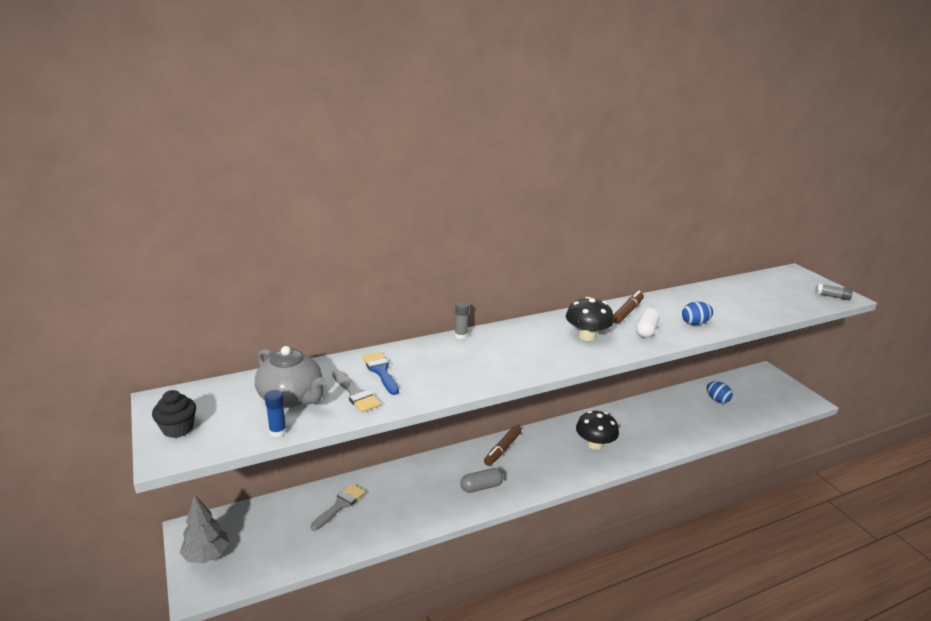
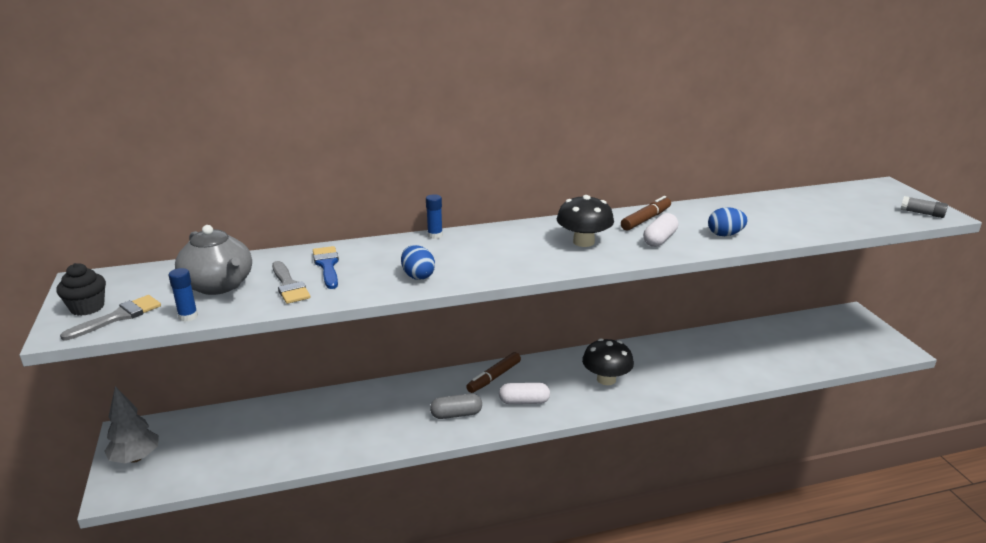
camera: 10 degrees right, 0 degrees up
grey brush [311,484,365,531] -> grey brush moved to [60,295,161,340]
grey glue stick [455,301,469,339] -> blue glue stick [426,194,443,239]
blue egg [707,381,733,403] -> blue egg moved to [401,245,435,280]
none -> white capsule [499,383,550,404]

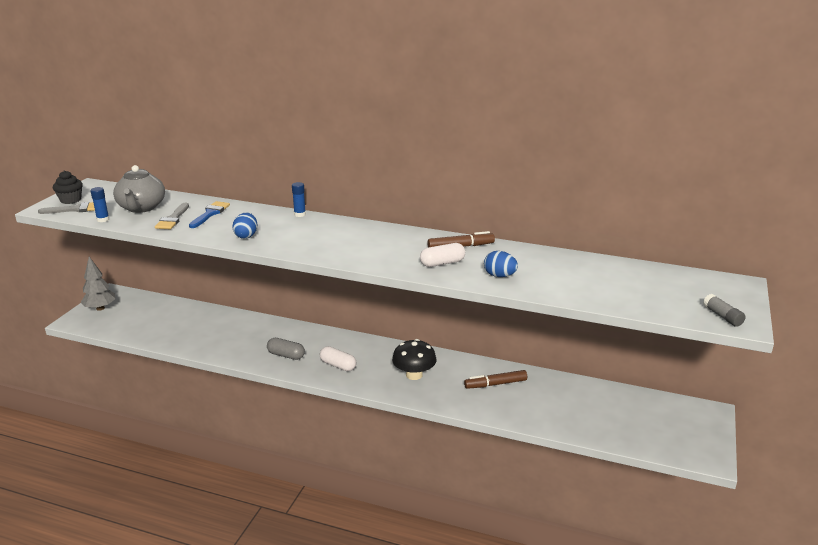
camera: 35 degrees right, 0 degrees up
brown marker [466,352,521,393] -> brown marker moved to [464,370,527,389]
black mushroom [557,195,614,247] -> none

